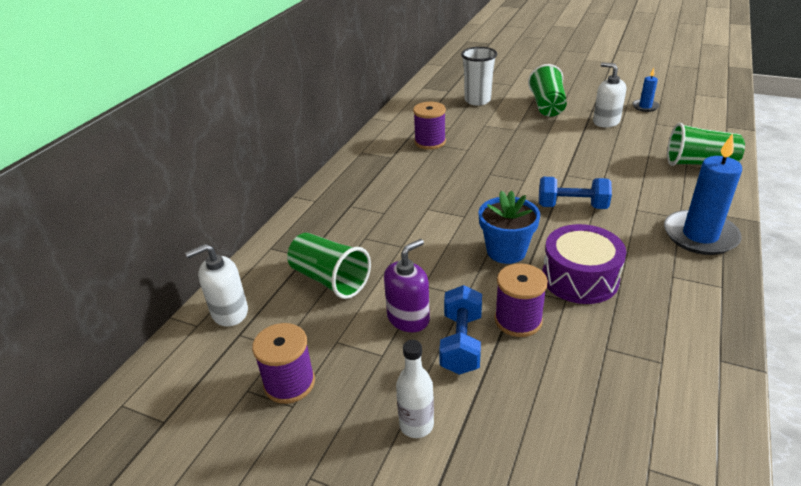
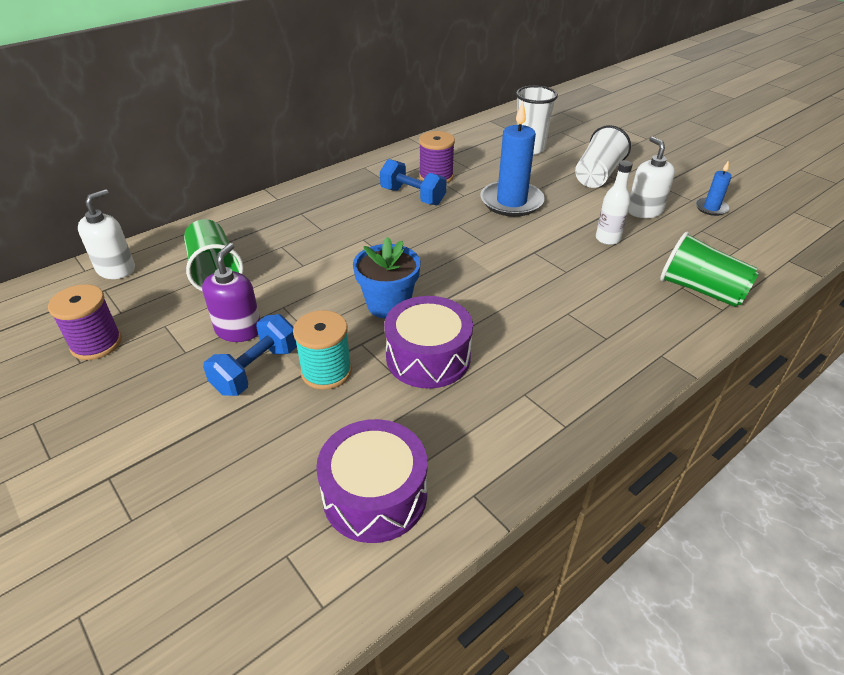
camera: 25 degrees right, 5 degrees up
white soap dispenser [185,244,248,327] -> white soap dispenser turned 120 degrees clockwise [78,189,135,279]
purple soap dispenser [384,239,430,332] -> purple soap dispenser turned 60 degrees counterclockwise [202,243,260,342]
white bottle [396,340,434,438] -> white bottle moved to [596,160,633,245]
purple spool [495,263,548,337] -> turquoise spool [293,310,352,390]
green cup [528,64,567,116] -> white cup [575,125,631,188]
blue dumbbell [539,177,612,209] -> blue dumbbell moved to [380,159,447,205]
blue candle [664,133,742,255] -> blue candle moved to [480,101,545,217]
none -> purple drum [316,419,427,543]

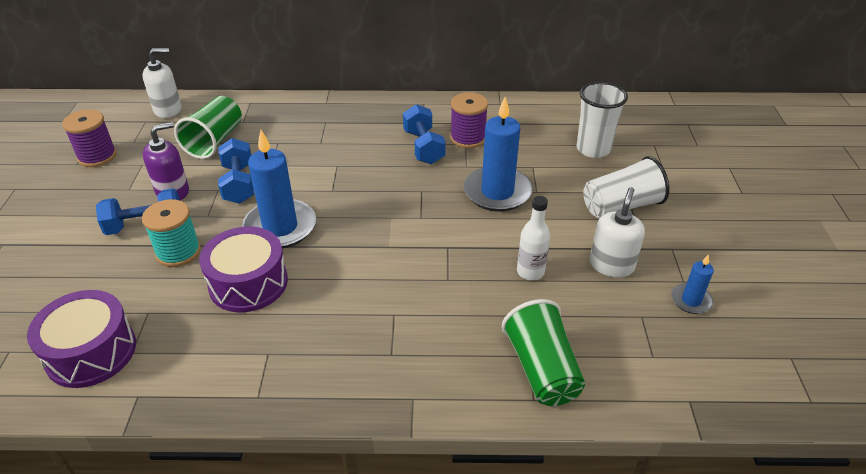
camera: 40 degrees right, 0 degrees up
blue flower pot [353,236,421,319] -> blue candle [242,130,316,248]
none -> blue dumbbell [218,138,254,204]

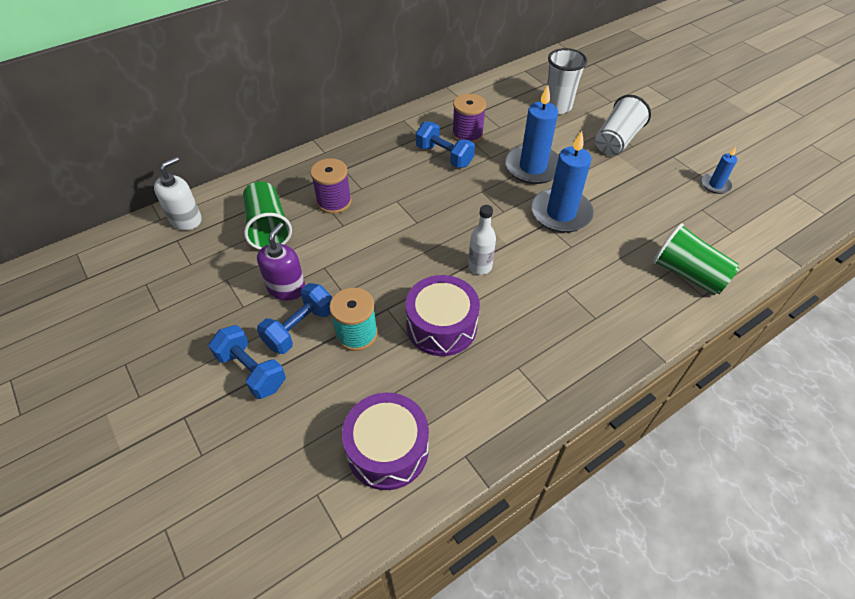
camera: 35 degrees left, 10 degrees up
purple spool [62,109,117,167] -> purple spool moved to [311,158,352,214]
blue dumbbell [218,138,254,204] -> blue dumbbell moved to [209,325,286,399]
blue candle [242,130,316,248] -> blue candle moved to [531,131,594,233]
white bottle [517,196,550,280] -> white bottle moved to [468,205,496,275]
white soap dispenser [590,187,645,278] -> none

